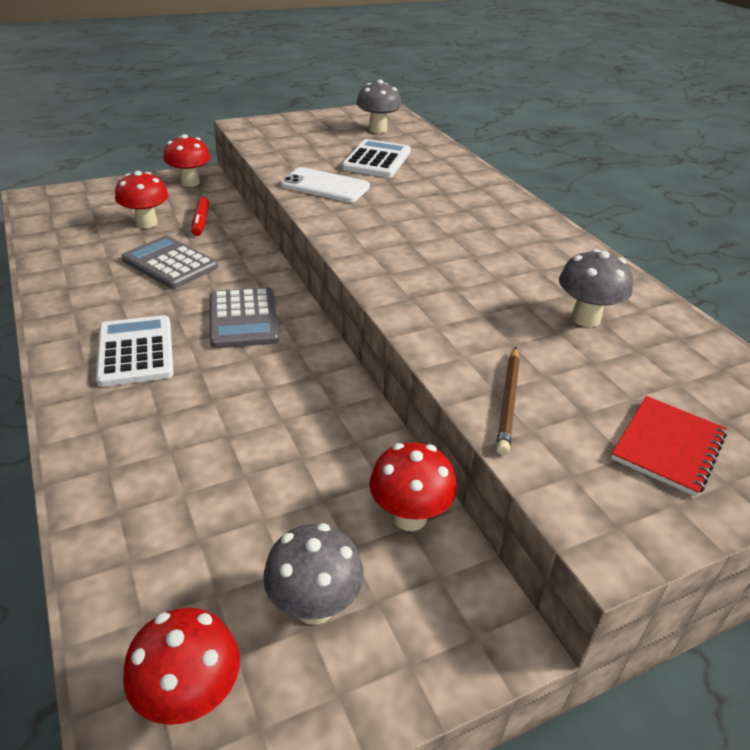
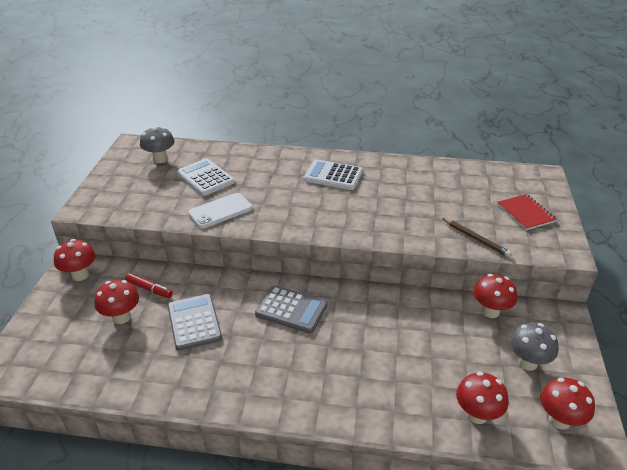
camera: 55 degrees left, 0 degrees up
white calculator [96,315,174,387] -> white calculator moved to [304,159,363,190]
grey calculator [121,236,218,289] -> grey calculator turned 90 degrees clockwise [167,294,222,351]
grey mushroom [559,249,633,327] -> none
none -> red mushroom [456,372,508,424]

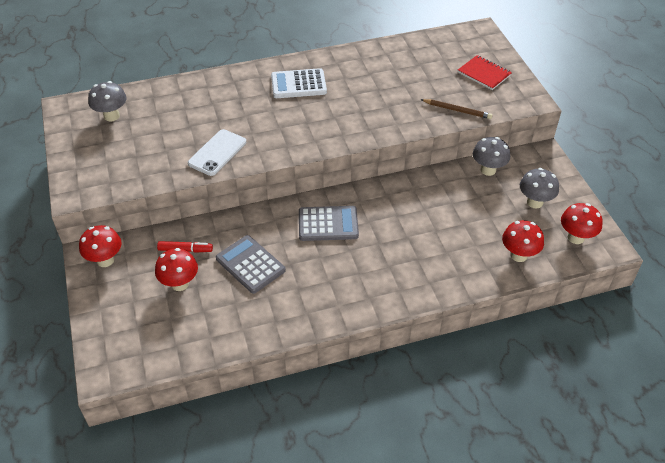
camera: 25 degrees left, 10 degrees up
white calculator [177,158,235,196] -> none
red mushroom [473,274,517,318] -> grey mushroom [473,137,510,176]

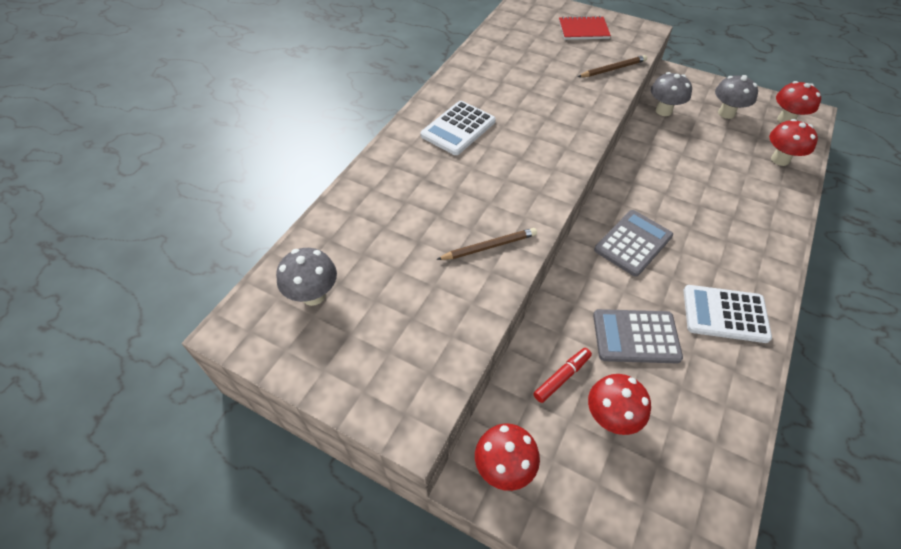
camera: 45 degrees left, 5 degrees up
white phone [188,129,246,176] -> brown pencil [436,228,537,260]
none -> white calculator [684,285,772,343]

